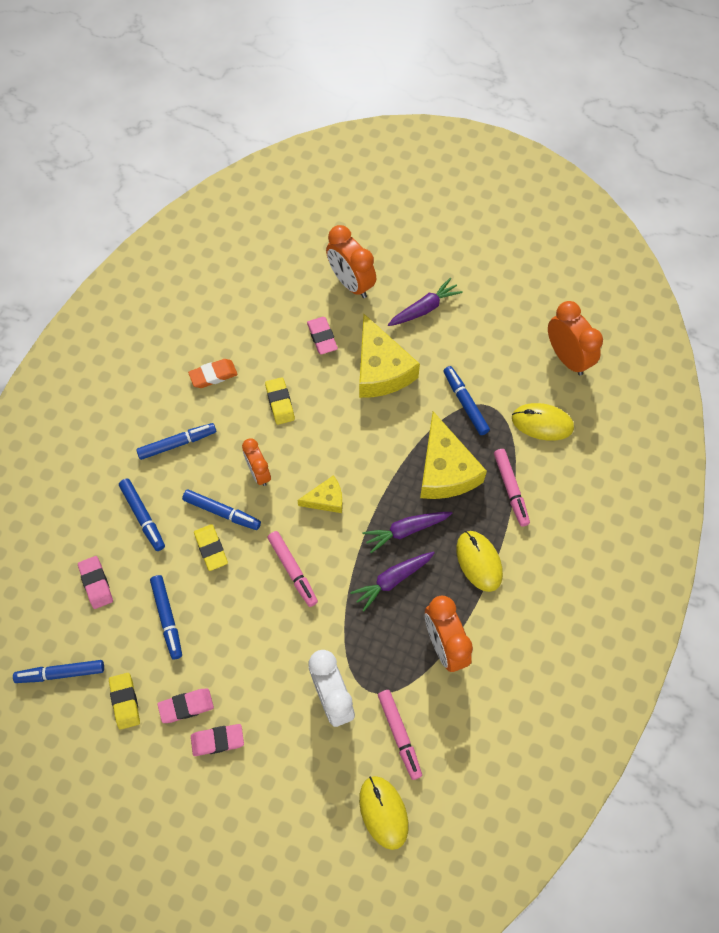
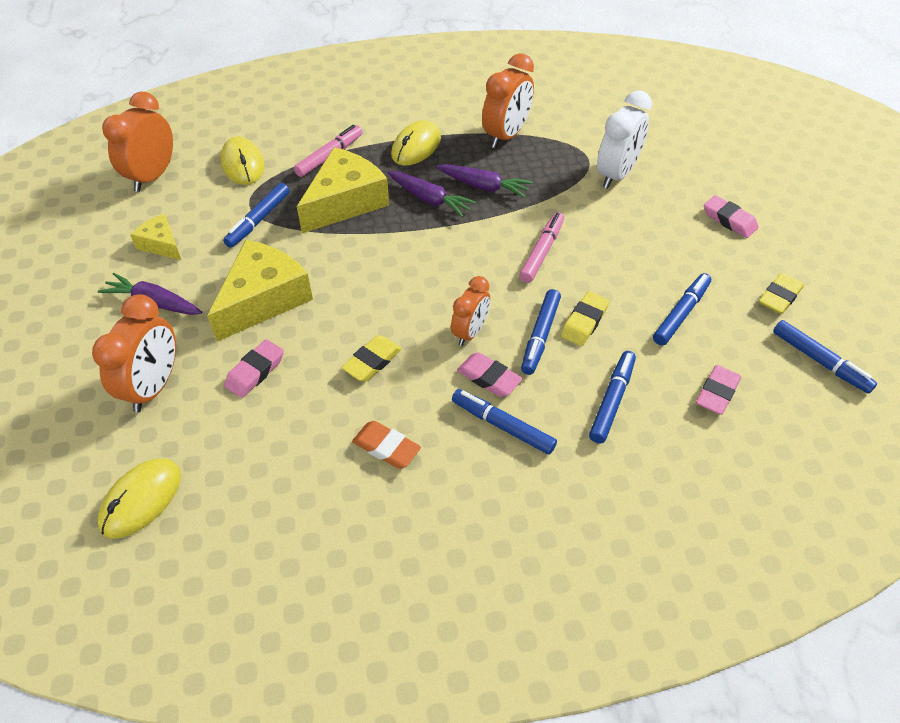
camera: 125 degrees left, 15 degrees down
pink eraser [157,689,214,723] -> pink eraser moved to [457,352,523,397]
blue marker [182,489,261,530] -> blue marker turned 150 degrees counterclockwise [521,289,561,375]
yellow cheese [297,475,343,513] -> yellow cheese moved to [130,214,181,260]
yellow mouse [359,776,409,850] -> yellow mouse moved to [97,459,181,539]
pink marker [378,690,422,780] -> none

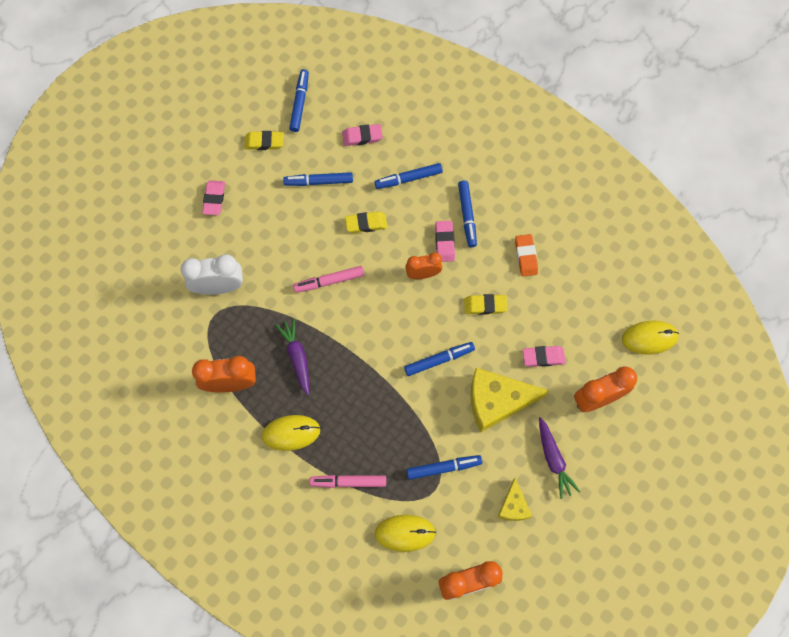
camera: 130 degrees left, 20 degrees up
yellow mouse [221,136,264,185] -> yellow mouse turned 60 degrees clockwise [375,515,436,552]
yellow cheese [297,147,389,233] -> none
purple carrot [387,171,476,217] -> none
blue marker [521,289,561,375] -> blue marker moved to [404,342,475,376]

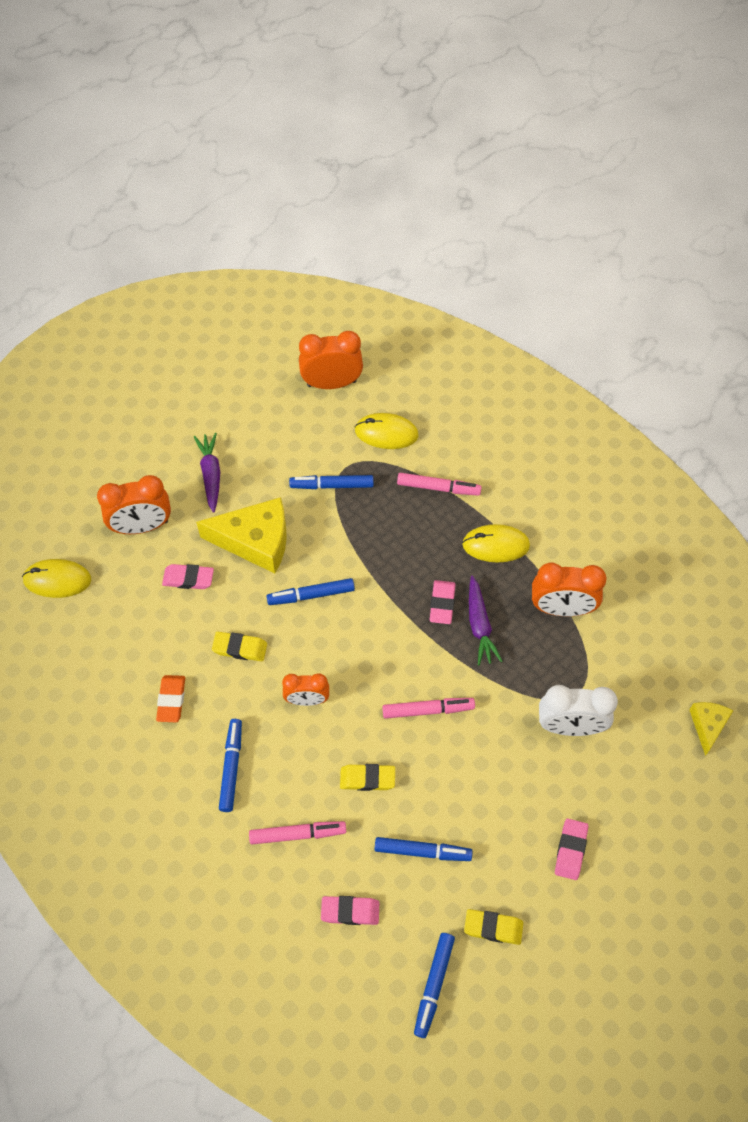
camera: 170 degrees left, 10 degrees down
blue marker [374,163,443,189] -> pink marker [249,821,346,845]
pink eraser [435,221,455,262] -> pink eraser moved to [430,580,456,624]
yellow cheese [498,478,532,521] -> yellow cheese moved to [689,702,733,756]

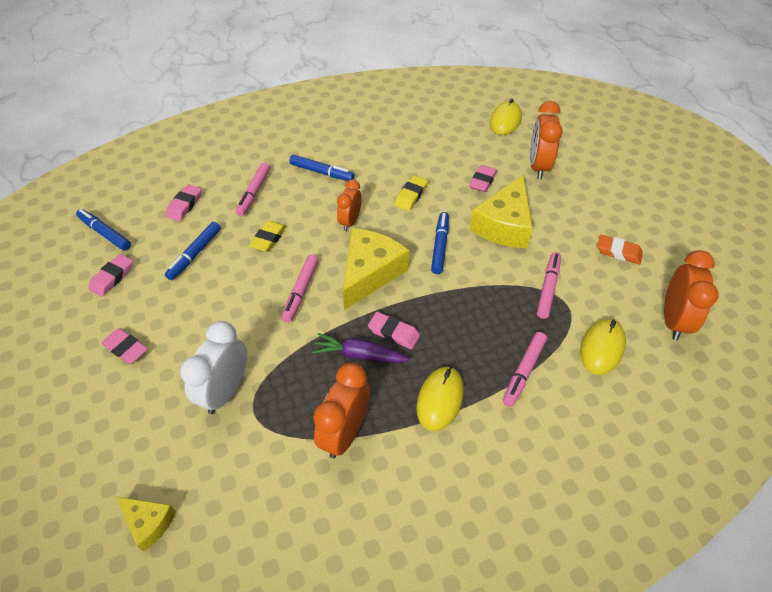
camera: 110 degrees right, 10 degrees down
orange eraser [156,675,185,722] -> orange eraser moved to [597,235,643,264]
purple carrot [194,433,220,513] -> none
blue marker [289,475,374,489] -> pink marker [537,252,561,319]
yellow eraser [464,909,523,945] -> pink eraser [89,254,133,297]
none -> yellow cheese [342,228,409,310]

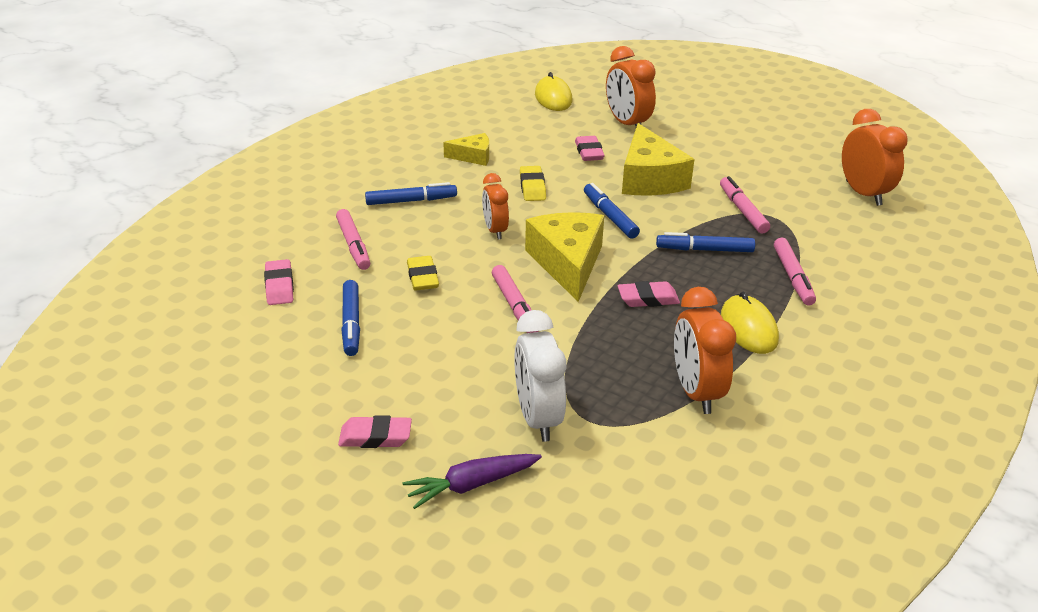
camera: 35 degrees left, 15 degrees down
blue marker [76,209,131,251] -> blue marker moved to [656,232,755,252]
pink eraser [89,254,133,297] -> none
yellow cheese [116,497,176,551] -> yellow cheese moved to [443,133,489,166]
purple carrot [312,333,410,363] -> purple carrot moved to [402,454,542,509]
yellow mouse [580,319,626,375] -> none
orange eraser [597,235,643,264] -> none

